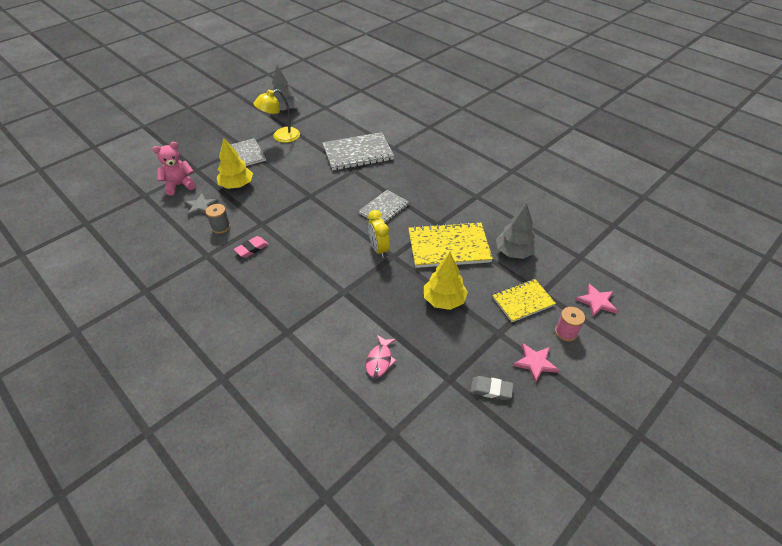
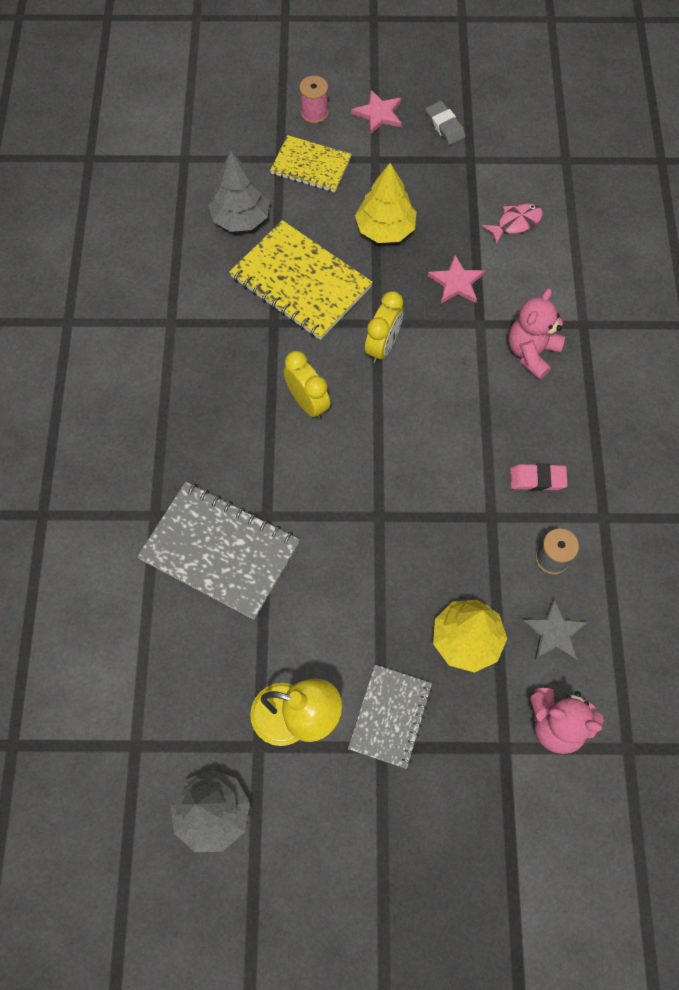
camera: 135 degrees left, 20 degrees up
grey notebook [359,190,409,223] -> yellow clock [284,351,330,419]
pink star [576,284,618,317] -> pink star moved to [428,255,485,304]
none -> pink teddy bear [508,289,565,380]

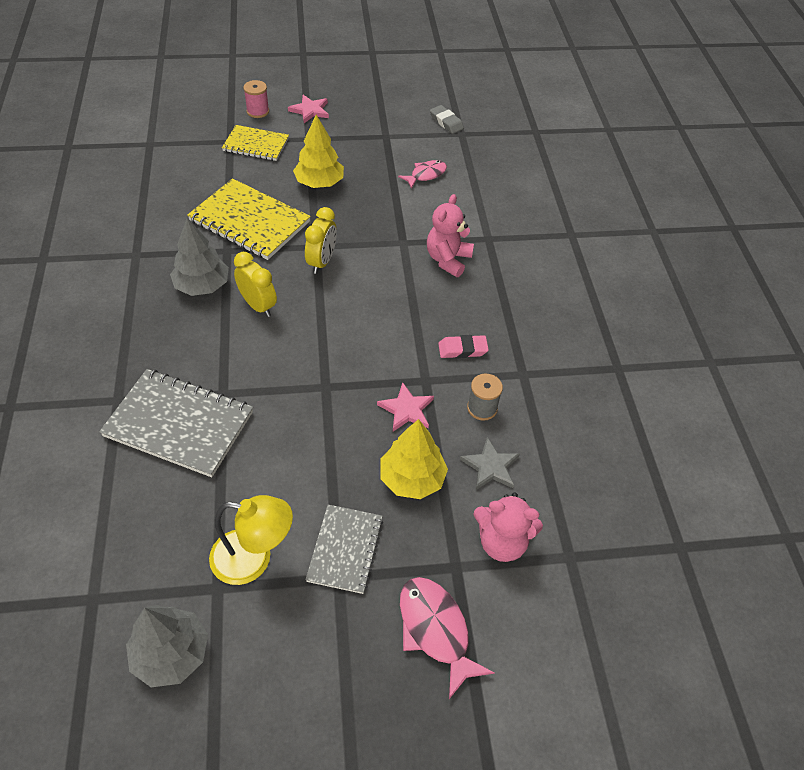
camera: 10 degrees left, 15 degrees down
grey tree [208,151,270,232] -> grey tree moved to [170,218,229,296]
grey eraser [425,101,465,145] -> grey eraser moved to [430,105,464,134]
pink star [428,255,485,304] -> pink star moved to [377,382,434,431]
none -> pink fish [400,577,495,699]

